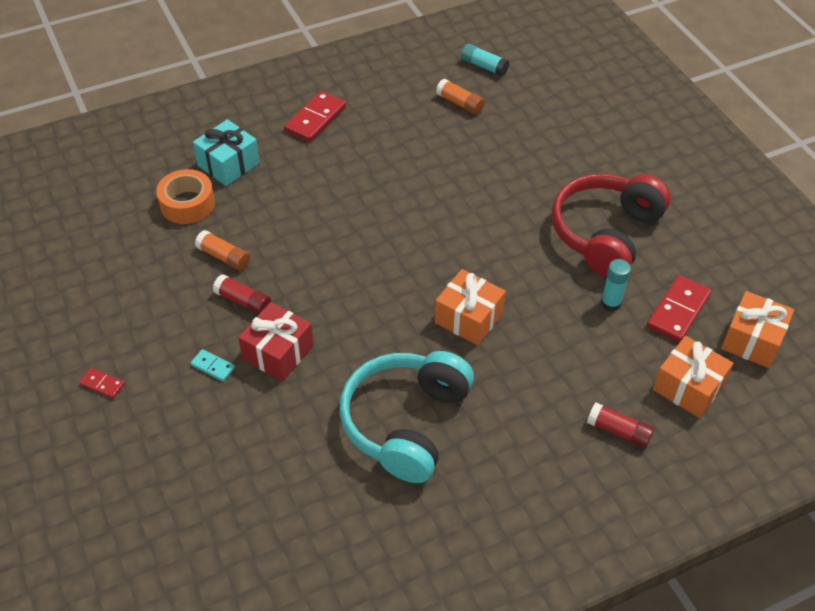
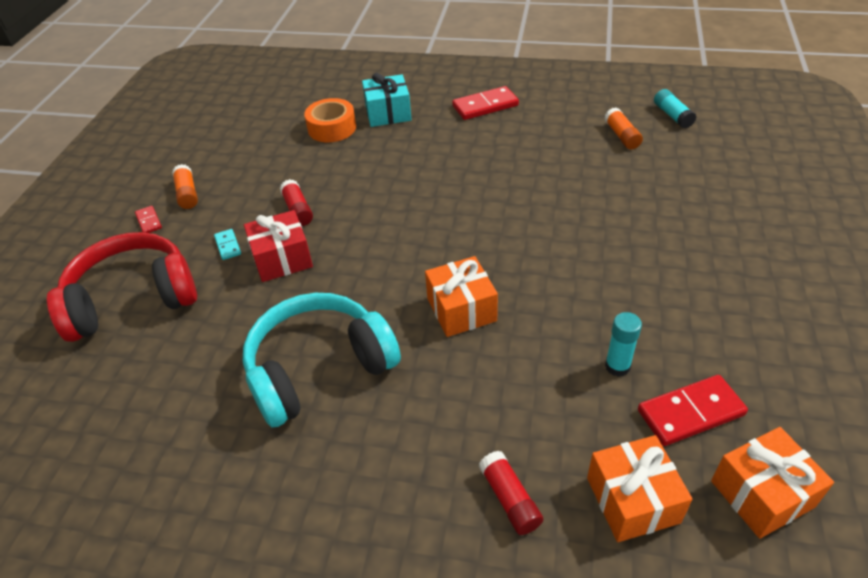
camera: 40 degrees right, 5 degrees down
orange glue stick [195,230,250,271] -> orange glue stick moved to [172,164,198,209]
red headphones [552,174,671,277] -> red headphones moved to [47,232,197,342]

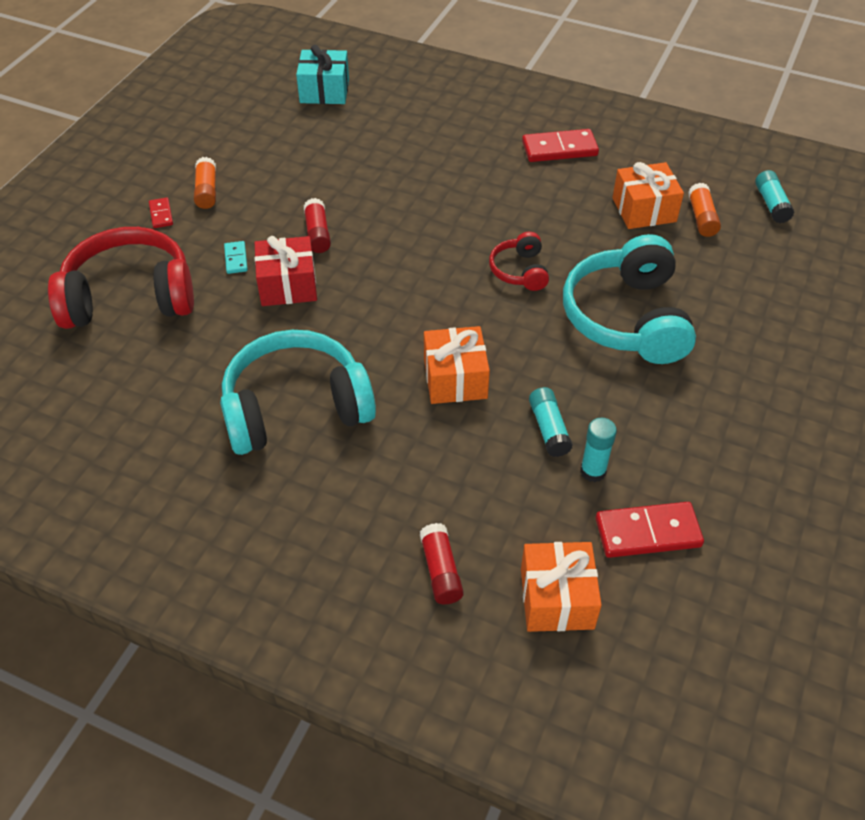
camera: 10 degrees right, 5 degrees up
orange tape [304,98,356,142] -> none
turquoise gift [362,73,412,127] -> turquoise gift moved to [296,45,349,104]
orange gift [711,427,834,539] -> orange gift moved to [612,162,684,229]
none -> red headphones [489,232,549,291]
none -> turquoise glue stick [529,387,573,457]
none -> turquoise headphones [563,234,696,364]

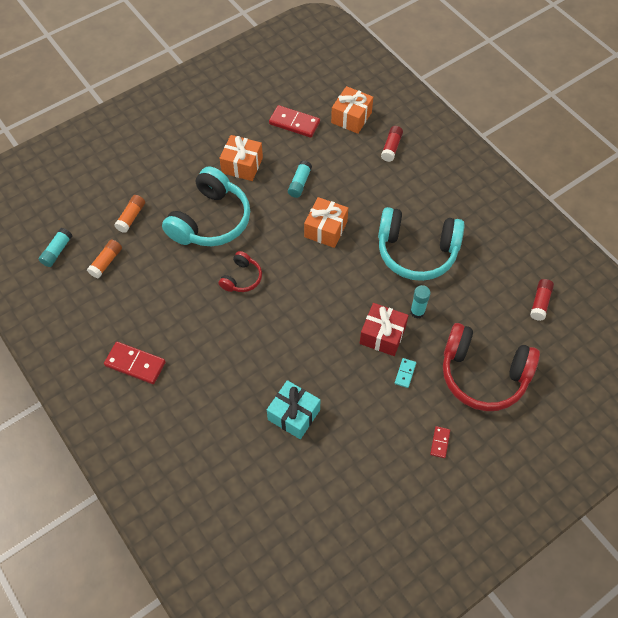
camera: 150 degrees left, 10 degrees up
orange glue stick [194,157,216,209] -> orange glue stick moved to [114,195,145,233]
turquoise gift [296,45,349,104] -> turquoise gift moved to [267,380,320,439]
red glue stick [304,198,331,253] -> red glue stick moved to [530,279,554,321]
turquoise glue stick [580,418,617,482] -> turquoise glue stick moved to [410,285,430,319]
orange gift [612,162,684,229] -> orange gift moved to [219,135,263,181]

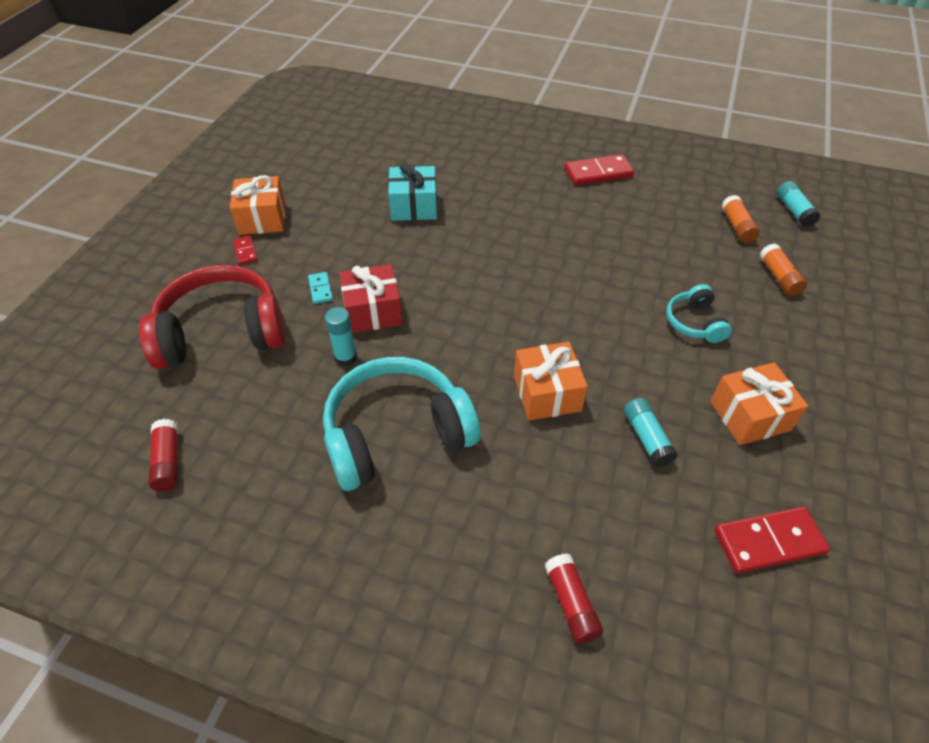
camera: 145 degrees right, 10 degrees down
turquoise headphones [162,166,250,246] -> turquoise headphones [666,284,731,343], size x0.49
red headphones [219,251,262,292] -> none
orange gift [331,86,373,134] -> orange gift moved to [230,175,285,235]

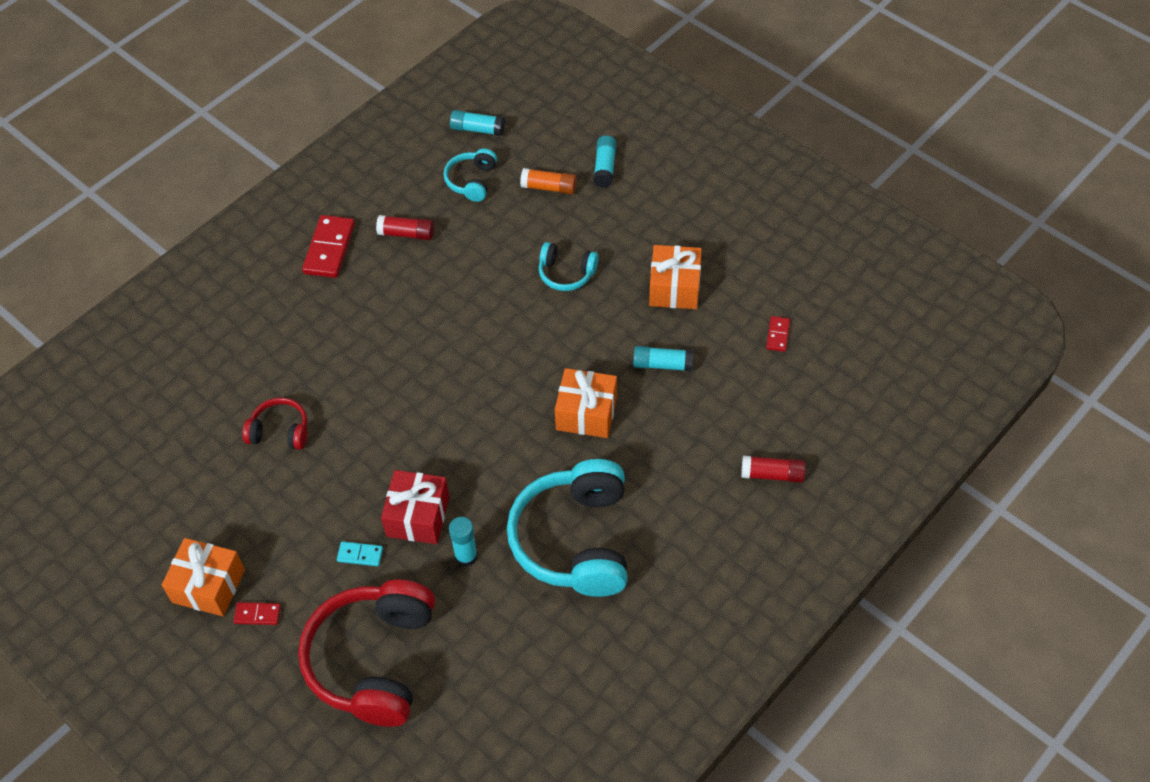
camera: 65 degrees left, 5 degrees up
red glue stick [148,419,178,491] -> red glue stick moved to [376,215,434,240]
turquoise gift [388,162,437,221] -> red headphones [242,398,307,450]
red domino [714,506,830,574] -> red domino [766,316,790,352], size x0.52
orange glue stick [722,195,760,243] -> turquoise headphones [444,148,497,202]
none -> turquoise glue stick [593,135,617,188]

